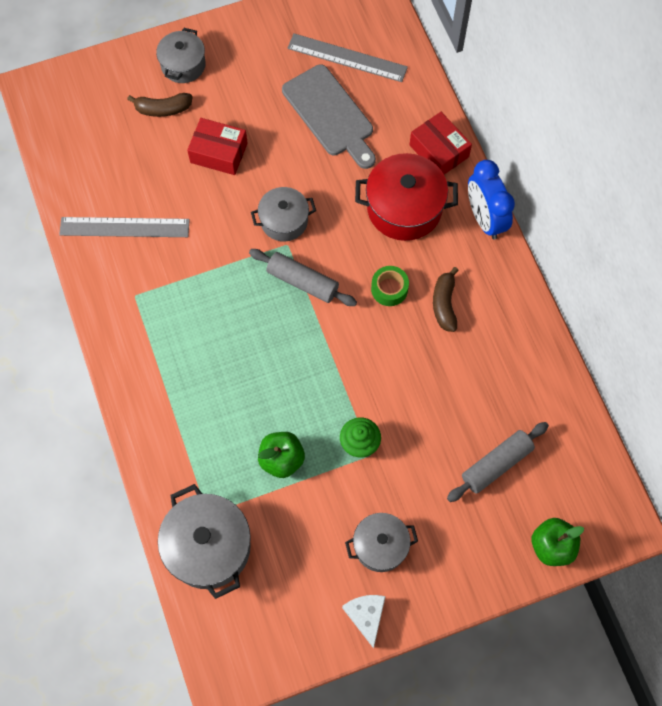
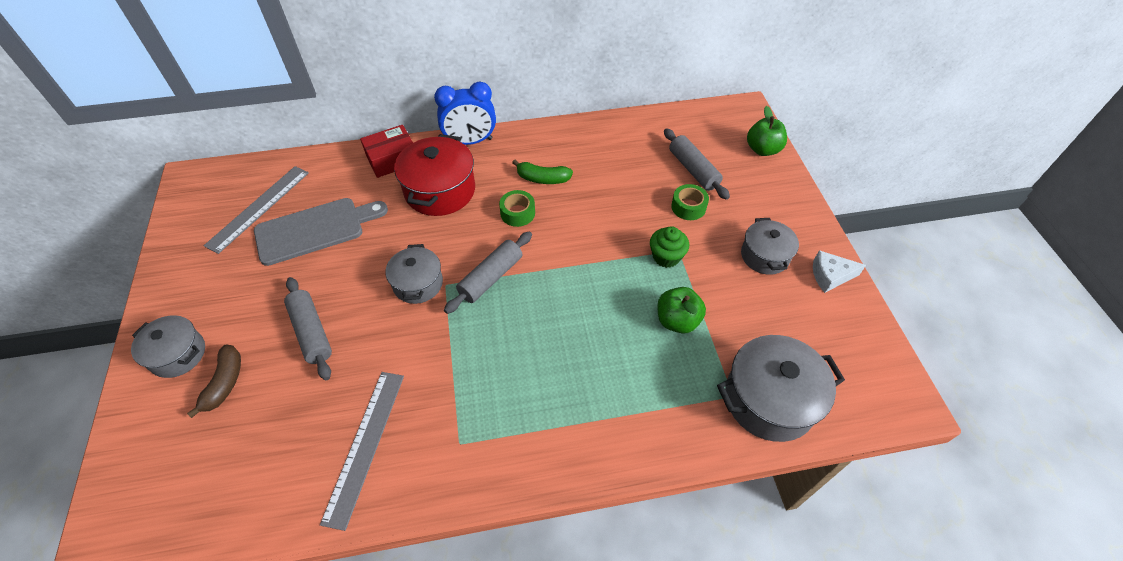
camera: 80 degrees left, 15 degrees down
red box [187,118,248,175] -> grey rolling pin [284,277,332,380]
brown banana [433,267,459,332] -> green banana [512,160,573,184]
none -> green tape [671,184,709,220]

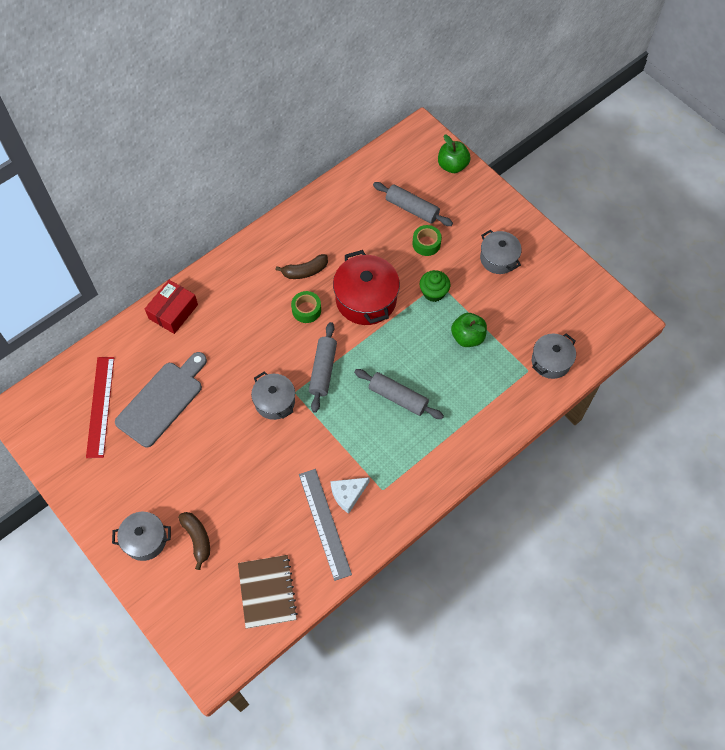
camera: 30 degrees left, 10 degrees up
grey ruler [204,166,309,254] -> red ruler [86,357,114,458]
grey rolling pin [284,277,332,380] -> grey rolling pin moved to [354,369,444,419]
red pot [394,134,475,216] -> red pot moved to [333,250,400,325]
blue clock [434,82,496,145] -> none
green banana [512,160,573,184] -> brown banana [275,254,328,279]
grey pot [717,335,845,442] -> grey pot [532,333,576,379], size x0.63
white cheese [813,250,866,293] -> white cheese moved to [330,477,370,514]
none -> brown notebook [238,555,298,629]

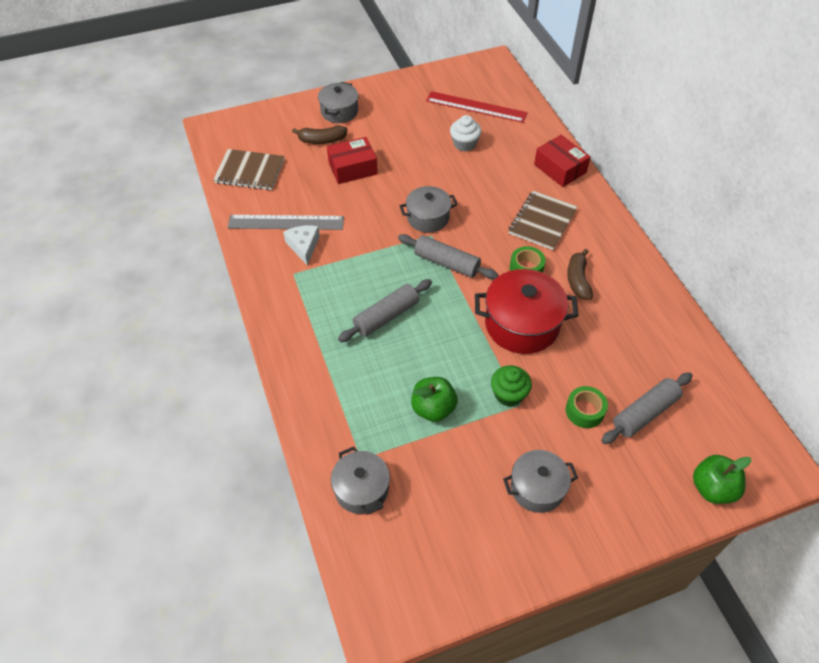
camera: 110 degrees right, 10 degrees down
grey cutting board [115,352,207,448] -> white cupcake [450,115,481,151]
none -> red box [327,137,378,184]
none -> brown notebook [508,191,577,250]

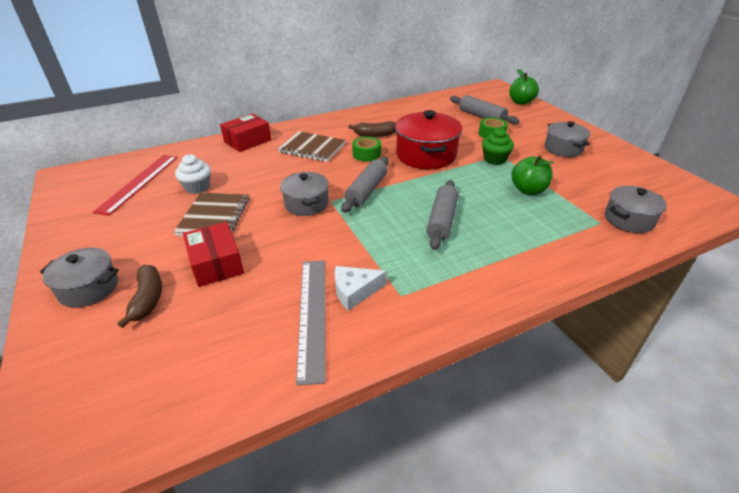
camera: 95 degrees left, 15 degrees down
brown notebook [213,149,284,190] -> brown notebook moved to [174,193,249,236]
grey rolling pin [338,279,432,342] -> grey rolling pin turned 60 degrees clockwise [426,180,458,250]

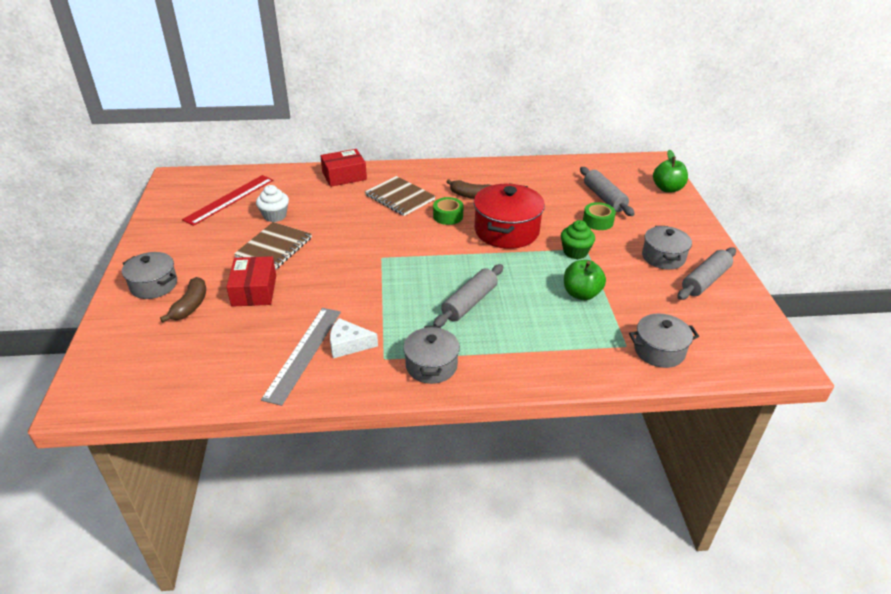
camera: 20 degrees right, 0 degrees up
grey pot [280,172,329,216] -> grey pot moved to [403,326,460,384]
grey rolling pin [341,157,389,213] -> grey rolling pin moved to [678,247,736,300]

